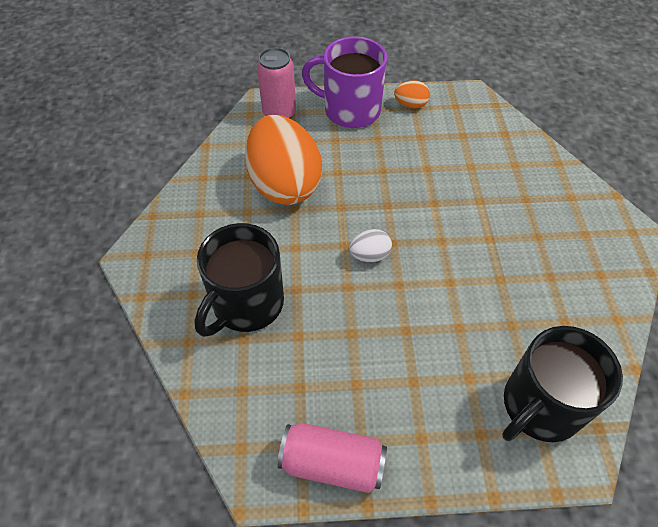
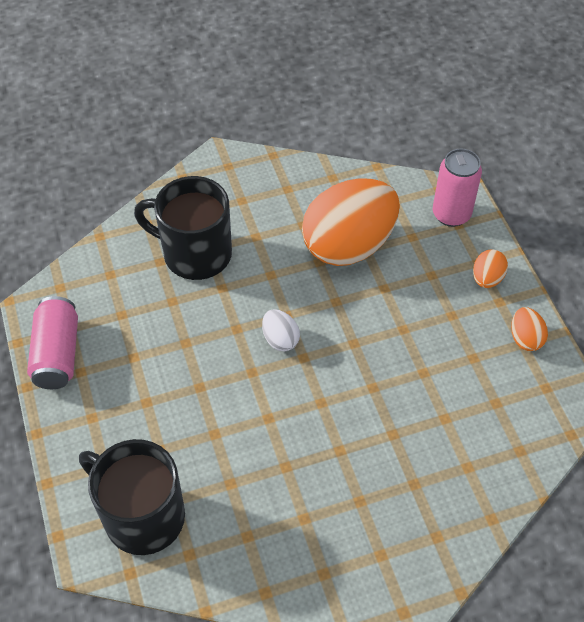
camera: 75 degrees right, 0 degrees up
purple mug [302,36,387,128] -> orange egg [473,249,508,288]

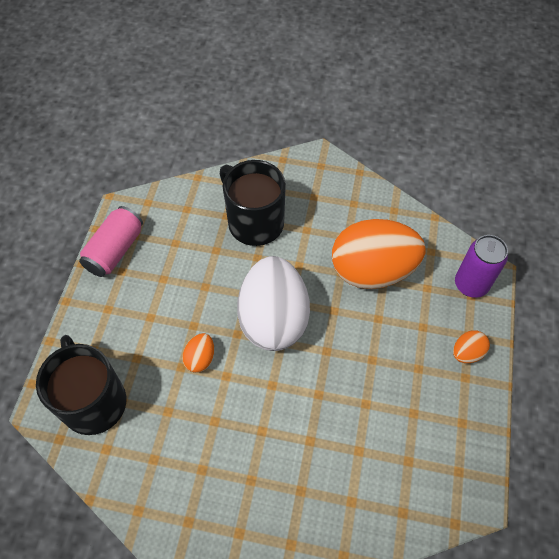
camera: 30 degrees right, 5 degrees up
white egg [262,309,300,351] -> white egg [237,256,310,351], size x2.40
pink can [433,149,482,227] -> purple can [455,235,508,298]
orange egg [511,307,548,351] -> orange egg moved to [182,333,214,373]

